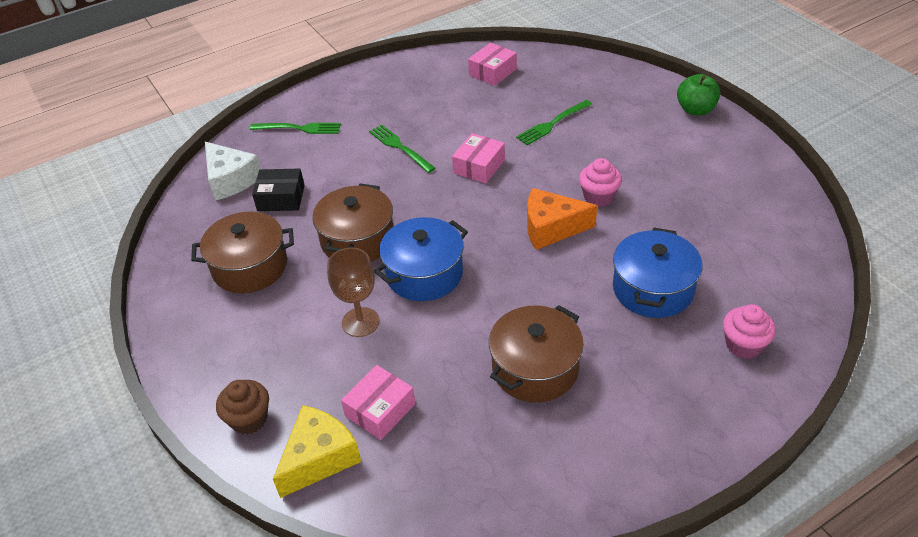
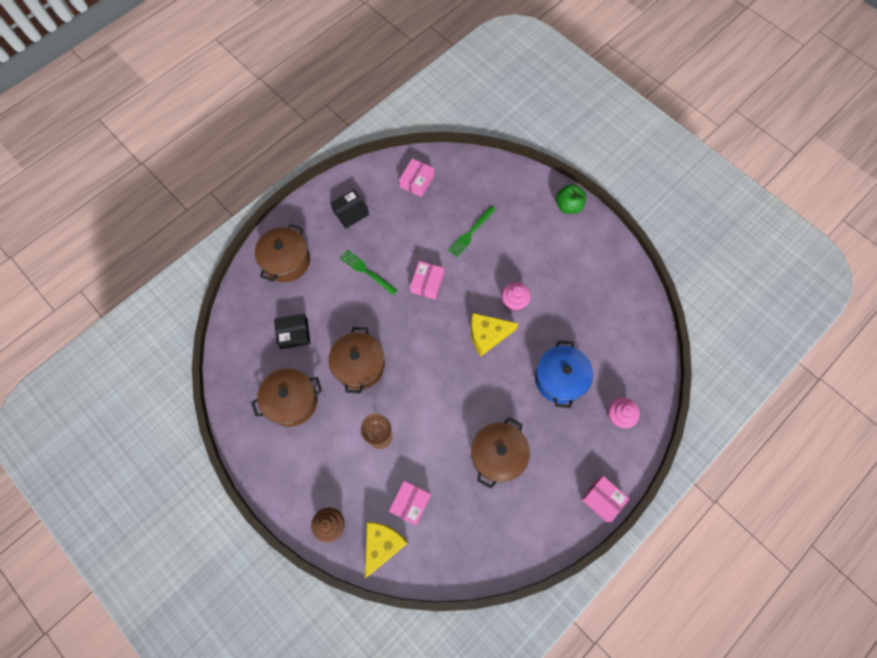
camera: 15 degrees left, 25 degrees up
white cheese [205,142,261,201] -> none
green fork [250,123,341,134] -> brown pot [255,224,310,282]
blue pot [374,217,468,301] -> none
orange cheese [527,188,597,250] -> yellow cheese [471,313,518,356]
none -> black box [330,189,369,229]
none -> pink box [581,476,630,522]

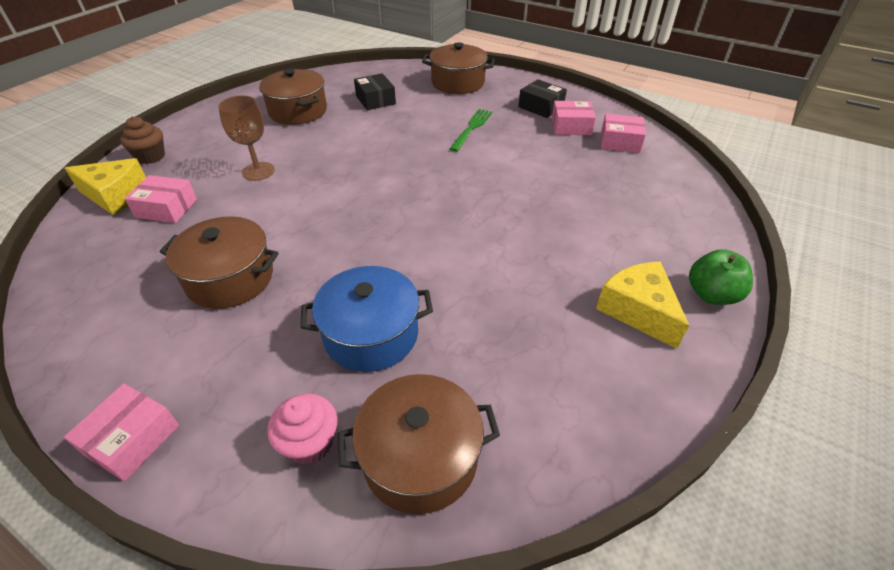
camera: 75 degrees right, 25 degrees down
brown pot [328,327,385,394] -> brown pot moved to [337,374,500,514]
pink box [410,261,444,300] -> pink box moved to [552,101,596,135]
green fork [448,206,496,257] -> none
yellow cheese [471,313,518,356] -> yellow cheese moved to [596,261,690,349]
pink cupcake [502,282,531,311] -> none

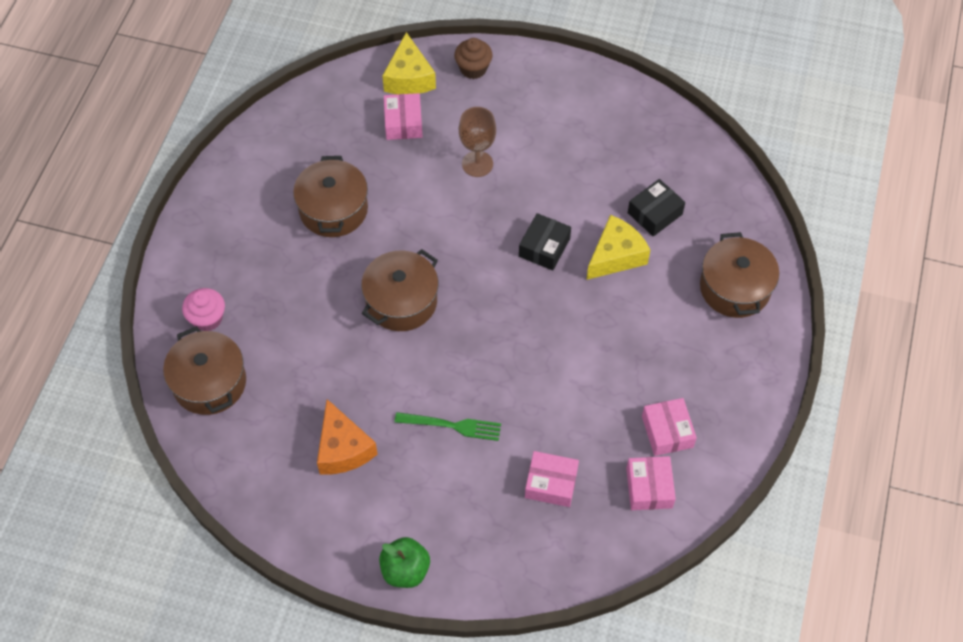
camera: 75 degrees right, 15 degrees up
pink box [64,384,179,482] -> pink box moved to [525,451,579,507]
brown pot [259,69,327,125] -> brown pot moved to [361,249,439,331]
blue pot [300,266,433,372] -> none
green fork [450,109,492,152] -> green fork moved to [395,412,501,441]
black box [518,79,567,118] -> black box moved to [519,213,571,270]
yellow cheese [596,261,690,349] -> yellow cheese moved to [586,215,650,280]
none -> orange cheese [317,399,378,474]

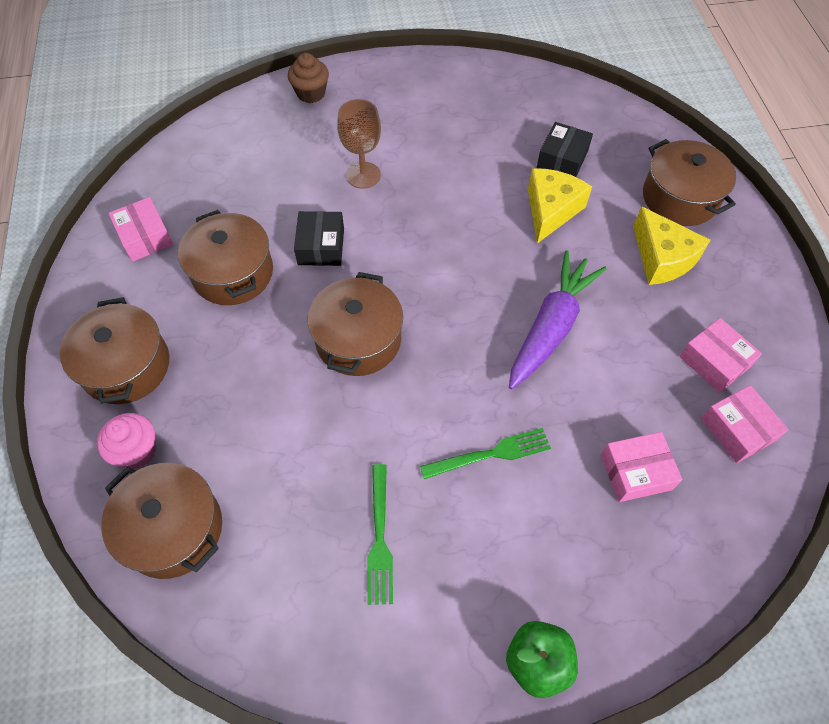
camera: 25 degrees left, 0 degrees up
orange cheese [317,399,378,474] -> green fork [367,464,393,605]
yellow cheese [382,32,436,94] -> yellow cheese moved to [633,206,710,285]
pink box [384,93,423,140] -> pink box moved to [108,197,173,262]
black box [519,213,571,270] -> black box moved to [294,211,344,266]
none -> brown pot [60,297,169,404]
none -> purple carrot [509,250,607,389]

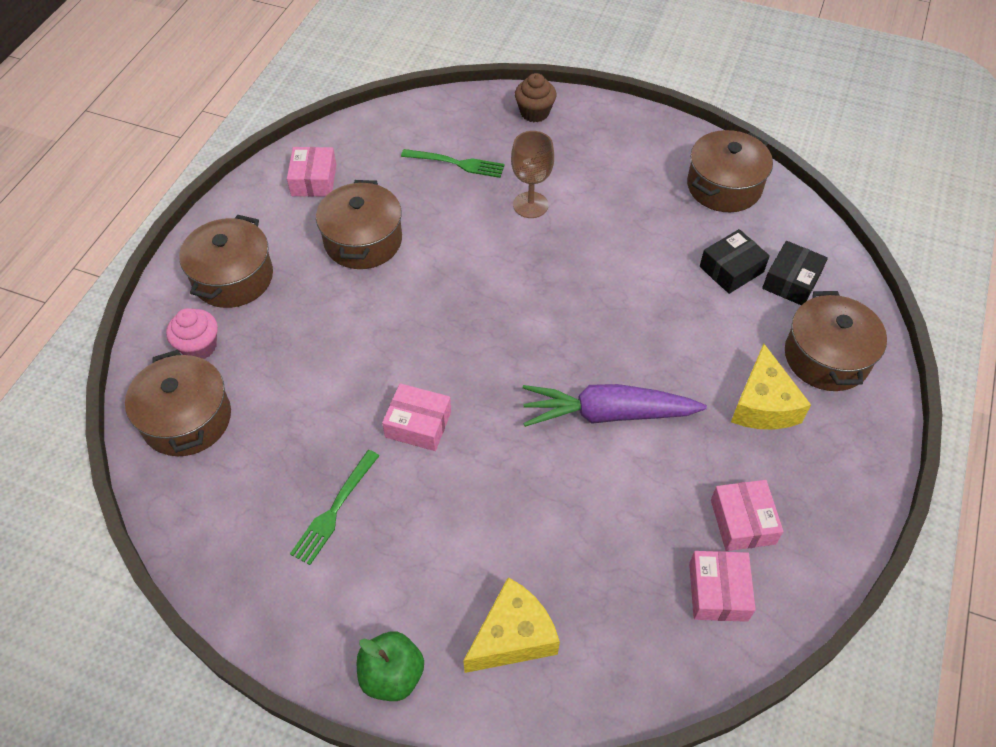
camera: 30 degrees right, 5 degrees down
black box [294,211,344,266] -> black box moved to [762,241,828,305]
brown pot [308,272,403,376] -> brown pot moved to [687,130,773,212]
green fork [420,428,551,479] -> green fork moved to [401,149,505,178]
purple carrot [509,250,607,389] -> purple carrot turned 150 degrees counterclockwise [523,384,707,427]
yellow cheese [528,168,592,244] -> yellow cheese moved to [463,577,560,673]
pink box [601,432,682,502] -> pink box moved to [382,383,451,451]

